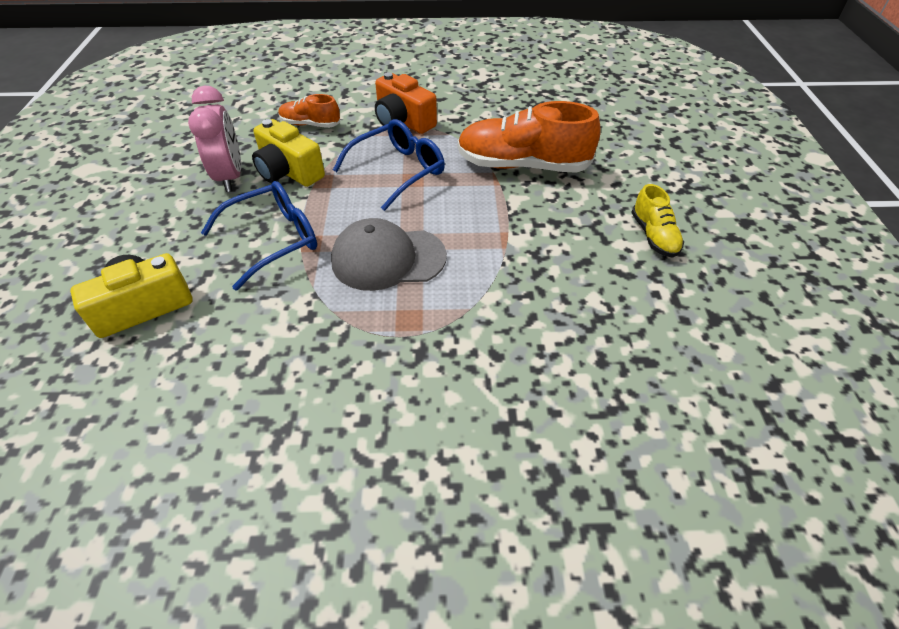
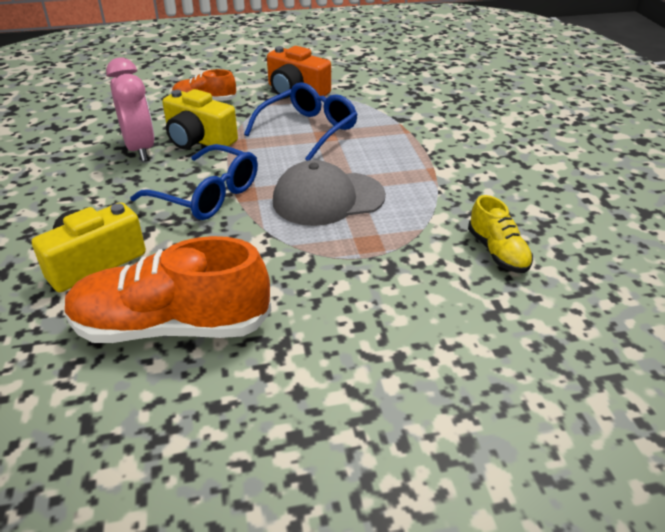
camera: 10 degrees left, 10 degrees down
blue glasses [201,181,317,291] -> blue glasses turned 75 degrees clockwise [130,144,258,220]
orange shoe [458,101,601,173] -> orange shoe moved to [64,236,271,343]
yellow shoe [631,184,684,257] -> yellow shoe moved to [468,195,533,273]

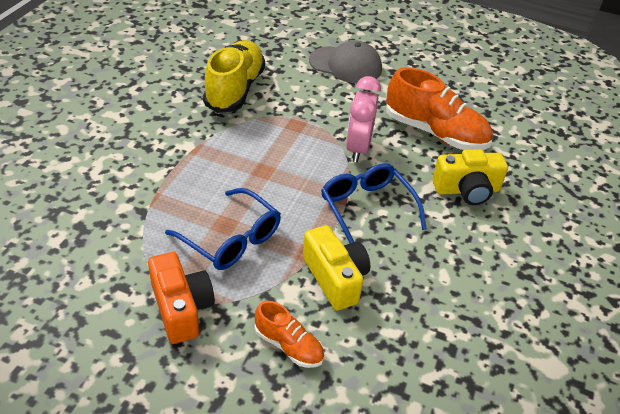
camera: 150 degrees left, 5 degrees up
pink clock [106,57,155,161] -> pink clock moved to [346,76,381,162]
blue glasses [244,82,358,161] -> blue glasses turned 120 degrees counterclockwise [165,188,281,270]
grey cap [273,160,386,226] -> grey cap moved to [309,40,382,83]
yellow shoe [468,195,533,273] -> yellow shoe [203,40,265,113], size x1.92

